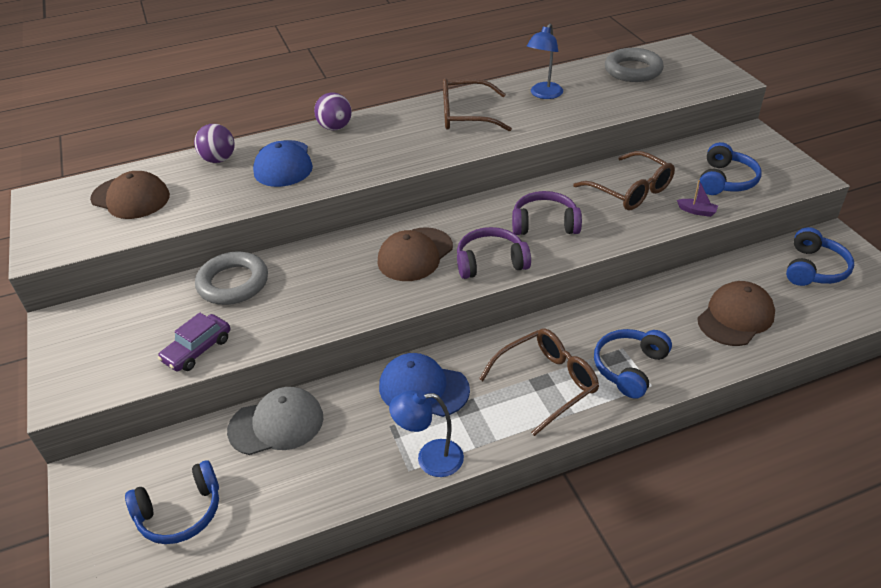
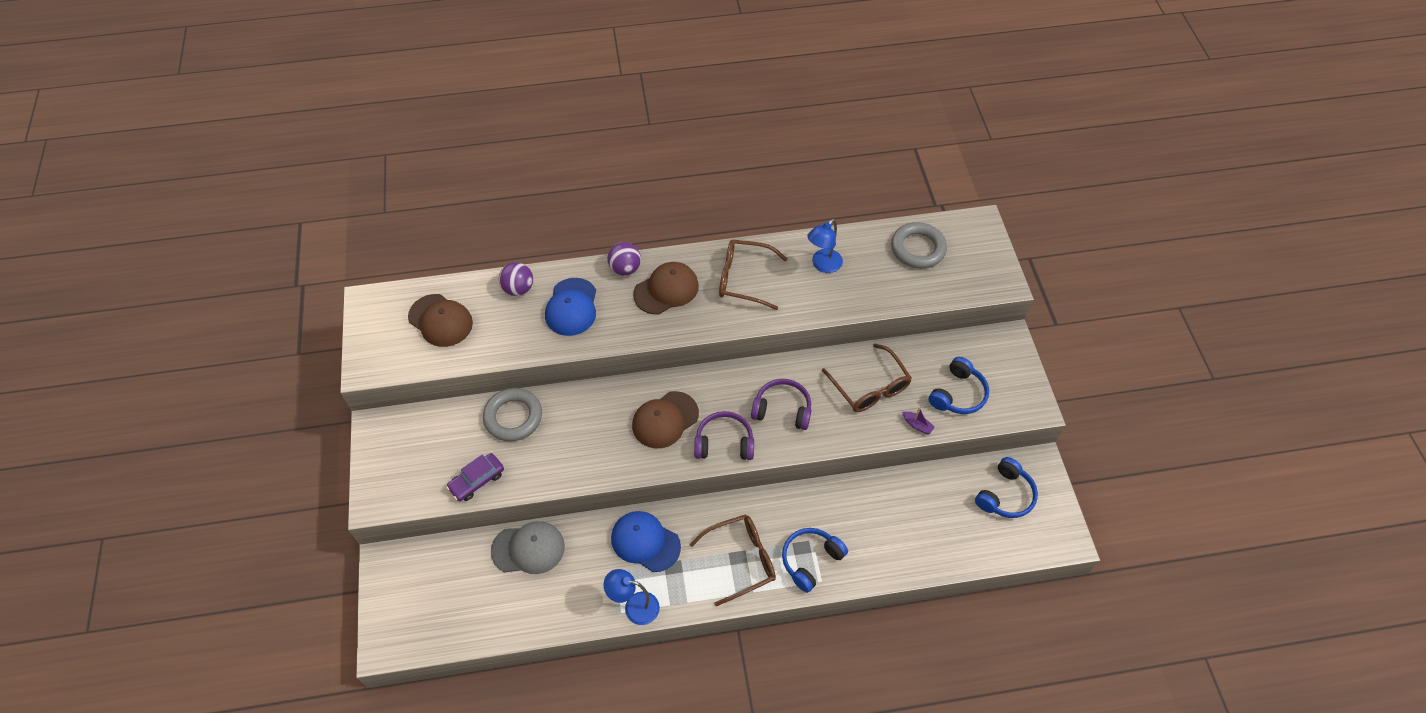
camera: 10 degrees right, 15 degrees up
blue headphones [125,460,219,544] -> none
brown cap [697,281,775,346] -> brown cap moved to [633,262,699,314]

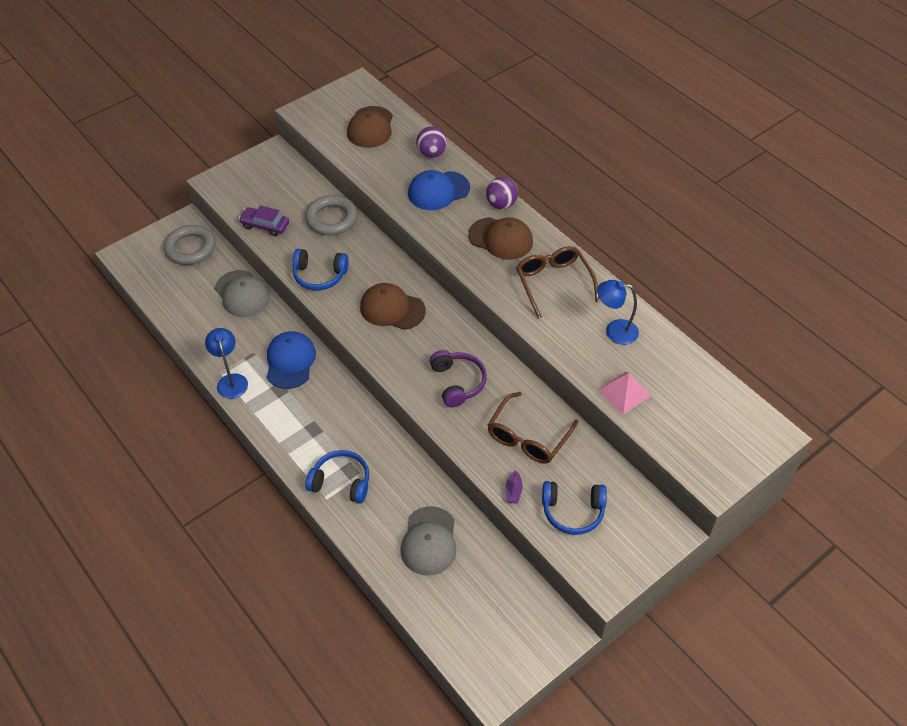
camera: 60 degrees right, 5 degrees down
brown glasses [690,514,776,606] -> none
purple headphones [694,411,754,460] -> none
grey ring [891,222,947,269] -> grey ring moved to [164,225,215,265]
blue headphones [975,457,1038,518] -> blue headphones moved to [293,249,349,290]
none -> grey cap [401,506,456,576]
none -> pink pyramid [598,372,651,415]

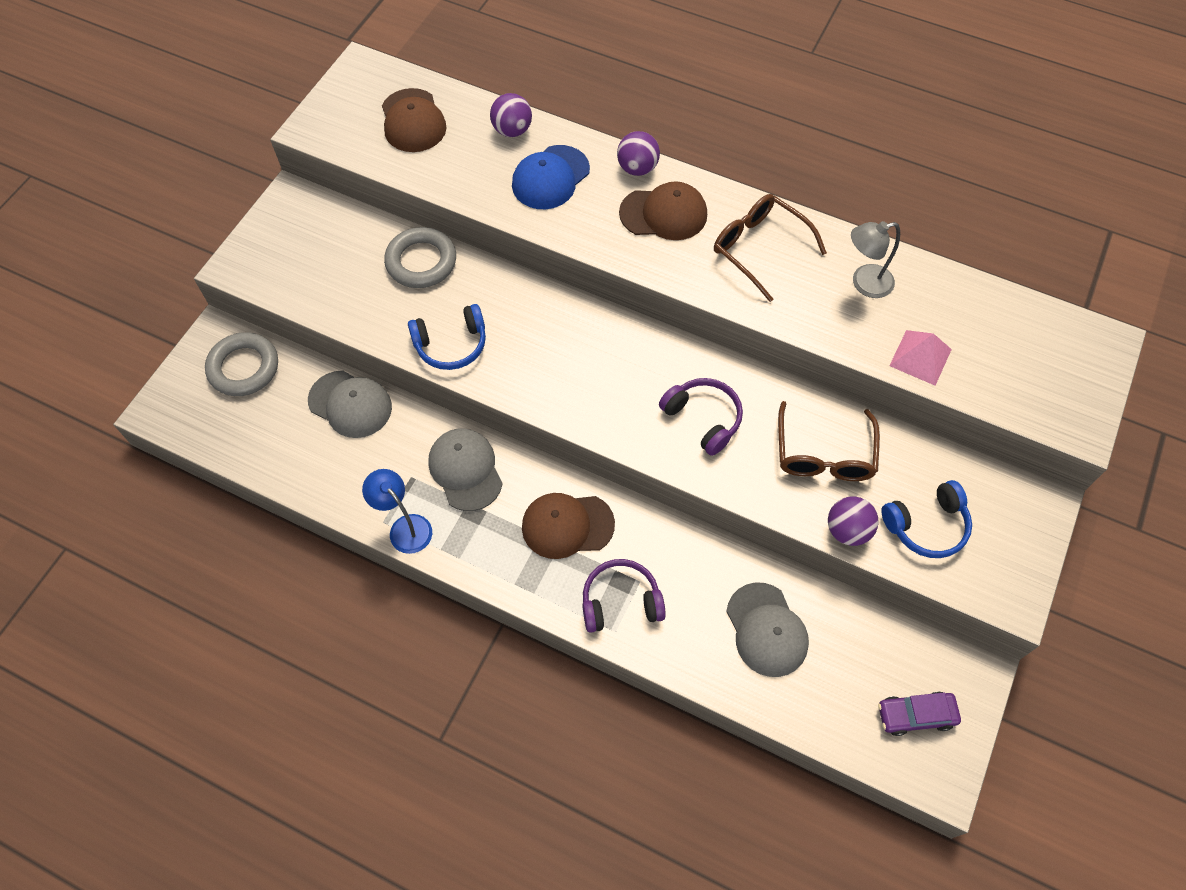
camera: 25 degrees left, 10 degrees up
purple car [239,205,289,236] -> purple car moved to [878,692,961,736]
blue cap [267,331,316,389] -> grey cap [428,428,503,511]
blue headphones [305,450,369,504] -> purple headphones [582,559,666,633]
brown cap [360,283,426,330] -> brown cap moved to [522,493,615,559]
purple boat [505,469,523,503] -> purple ball [828,496,879,546]
blue lamp [597,280,639,345] -> grey lamp [851,221,900,298]

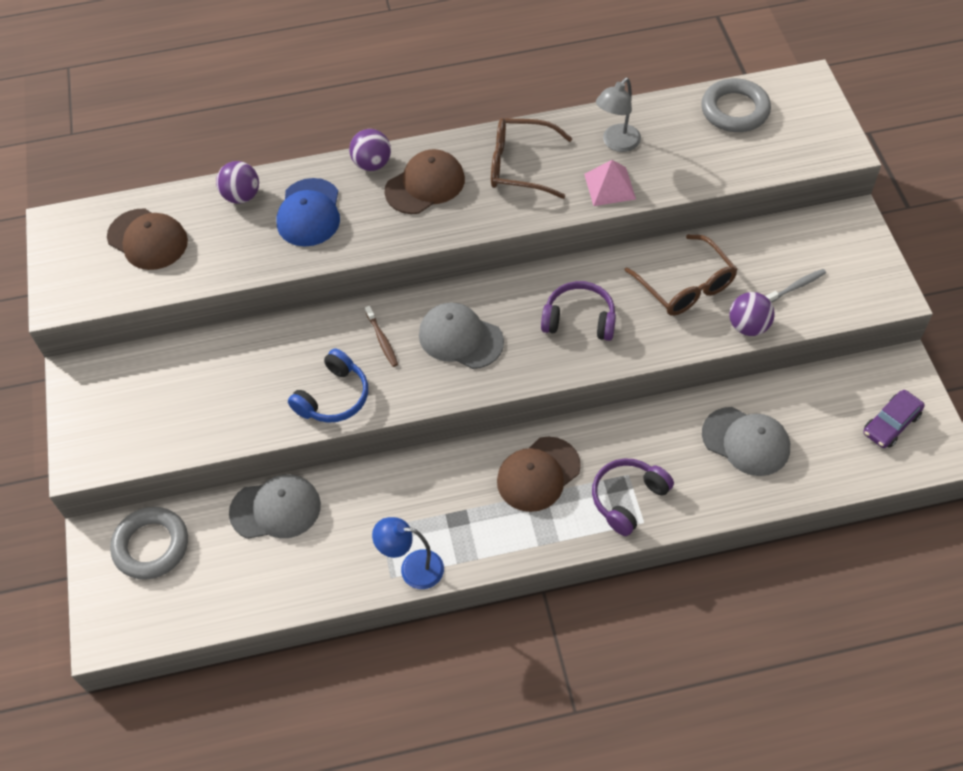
camera: 35 degrees left, 5 degrees down
grey ring [384,227,456,288] -> grey ring moved to [701,78,771,132]
grey cap [428,428,503,511] -> grey cap moved to [419,302,504,369]
blue headphones [881,480,972,558] -> grey toothbrush [766,269,826,303]
pink pyramid [889,330,952,386] -> pink pyramid moved to [584,160,636,206]
none -> brown toothbrush [365,306,398,367]

